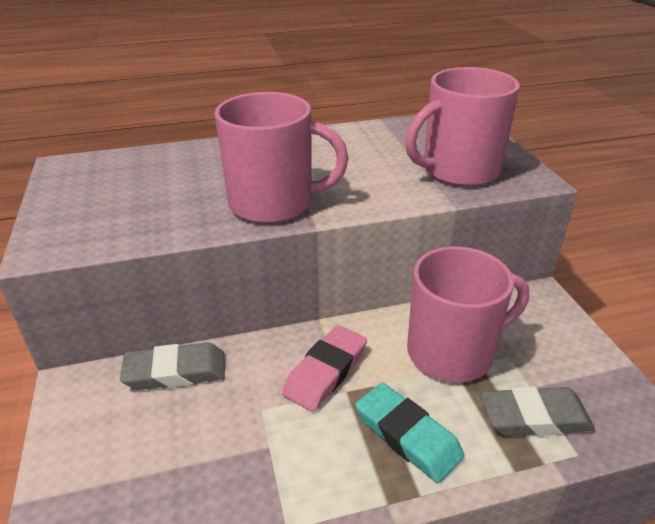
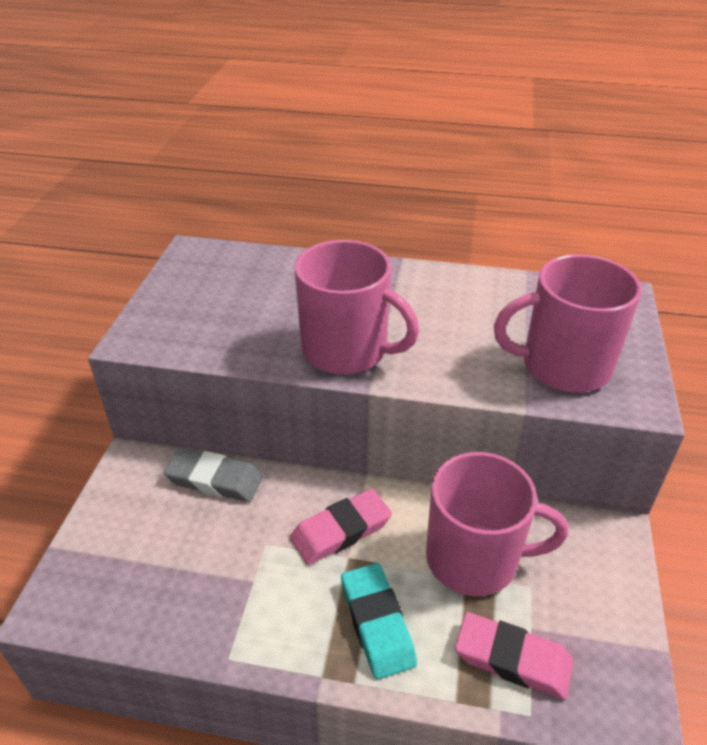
camera: 25 degrees right, 5 degrees up
grey eraser [480,386,595,436] -> pink eraser [455,612,573,699]

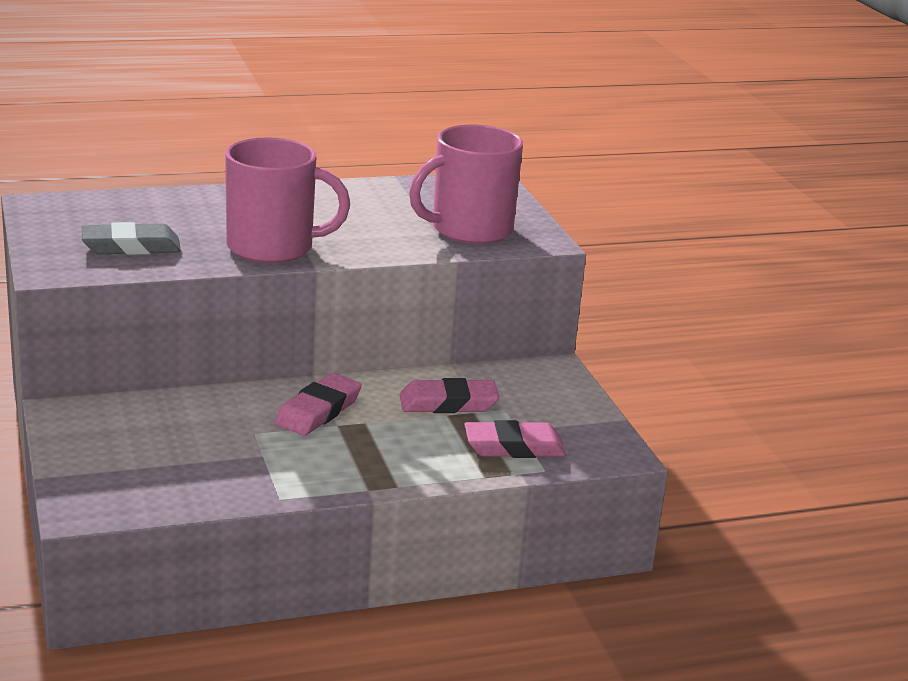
camera: 30 degrees left, 15 degrees down
grey eraser [164,448,263,502] -> grey eraser moved to [82,222,181,255]
turquoise eraser [341,563,417,680] -> none
pink mug [426,452,568,596] -> pink eraser [400,378,499,413]

